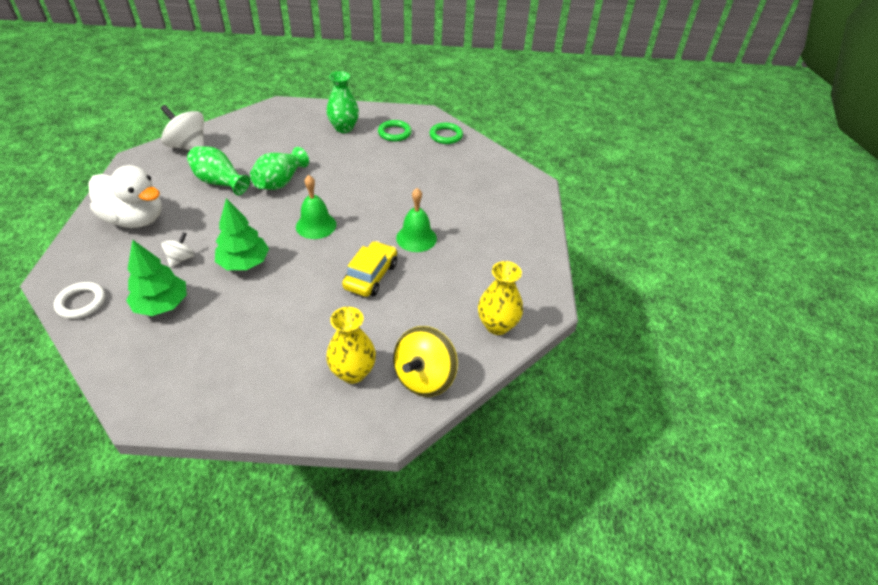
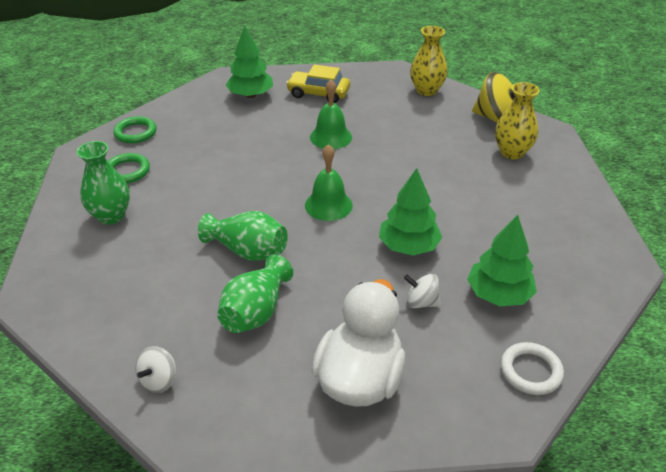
camera: 95 degrees left, 5 degrees down
white spinning top [161,105,204,150] -> white spinning top [135,346,176,393], size x0.54
yellow car [342,241,397,297] -> yellow car moved to [286,64,350,103]
none -> green tree [226,26,273,98]

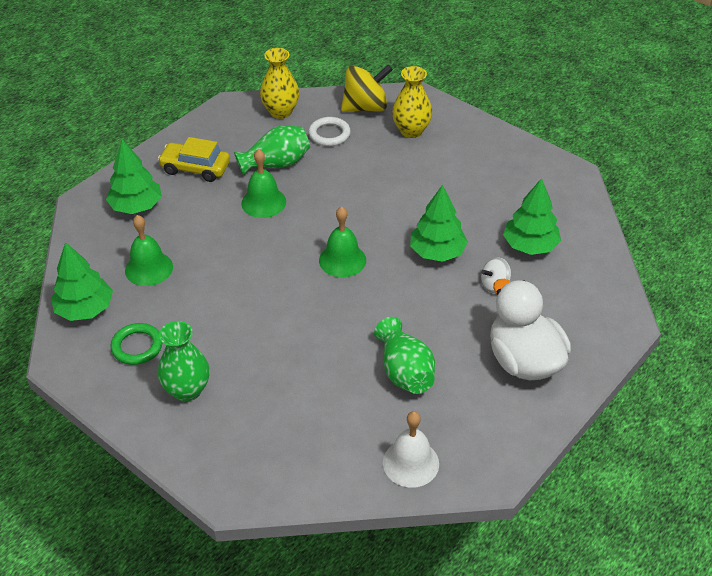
camera: 45 degrees left, 5 degrees up
green ring [113,116,157,143] -> green tree [51,242,113,321]
white spinning top [135,346,176,393] -> white bell [383,411,439,488]
green vase [198,211,288,261] -> green vase moved to [234,125,310,176]
yellow car [286,64,350,103] -> yellow car turned 45 degrees clockwise [158,137,230,182]
white ring [501,342,564,395] -> white ring moved to [308,117,351,146]
none -> green bell [125,215,173,286]

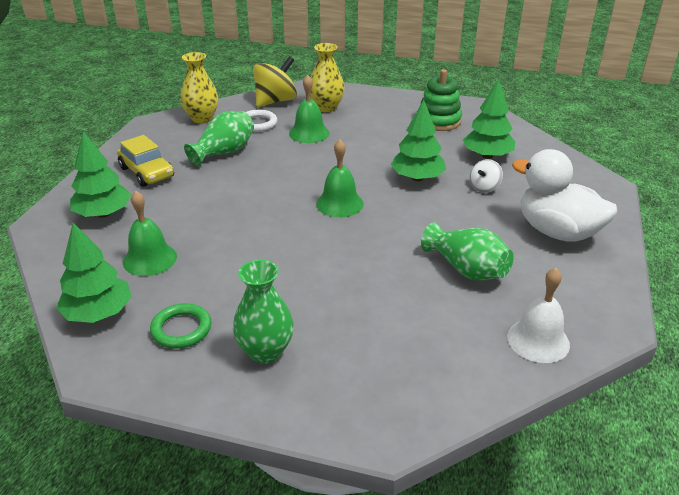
camera: 25 degrees left, 10 degrees down
yellow car [158,137,230,182] -> yellow car turned 120 degrees counterclockwise [117,135,174,187]
green bell [241,149,286,218] -> green bell moved to [289,75,329,143]
none -> green stacking toy [421,69,462,131]

